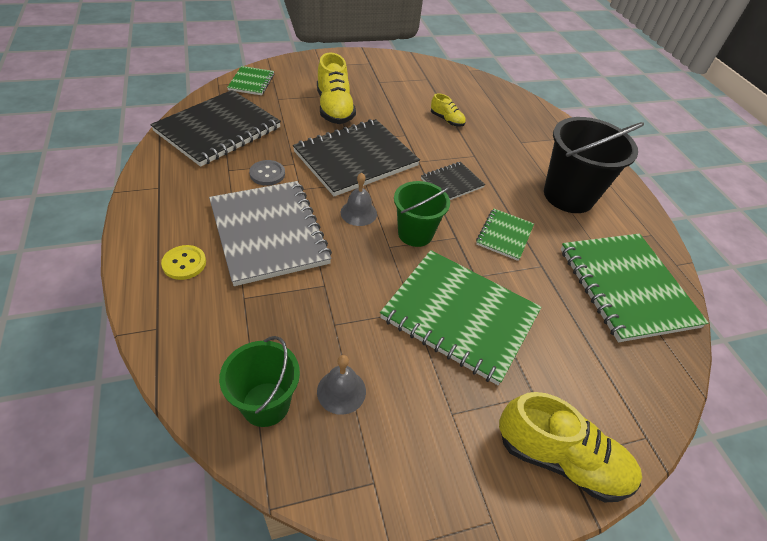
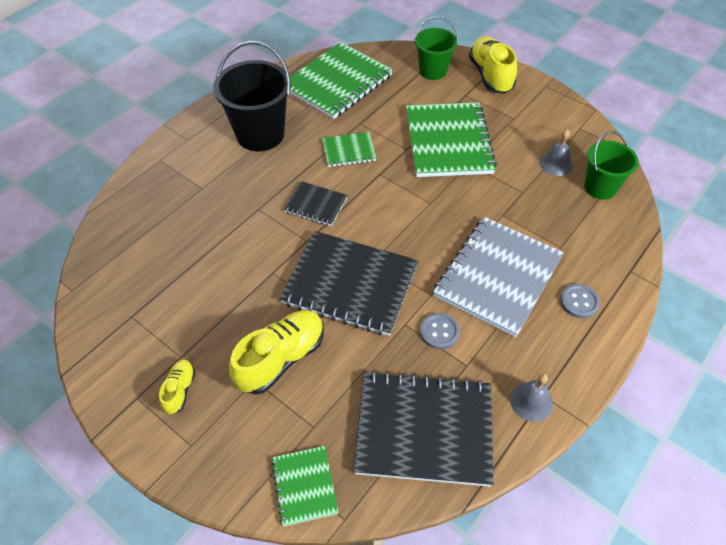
camera: 120 degrees left, 5 degrees up
yellow button [161,245,206,280] -> grey button [560,284,600,318]
green notebook [227,66,274,95] -> green notebook turned 75 degrees counterclockwise [271,446,338,526]
grey bell [341,173,377,226] -> grey bell moved to [510,373,553,422]
green bucket [394,181,450,247] -> green bucket moved to [414,16,458,80]
yellow shoe [431,93,466,127] -> yellow shoe moved to [159,359,195,415]

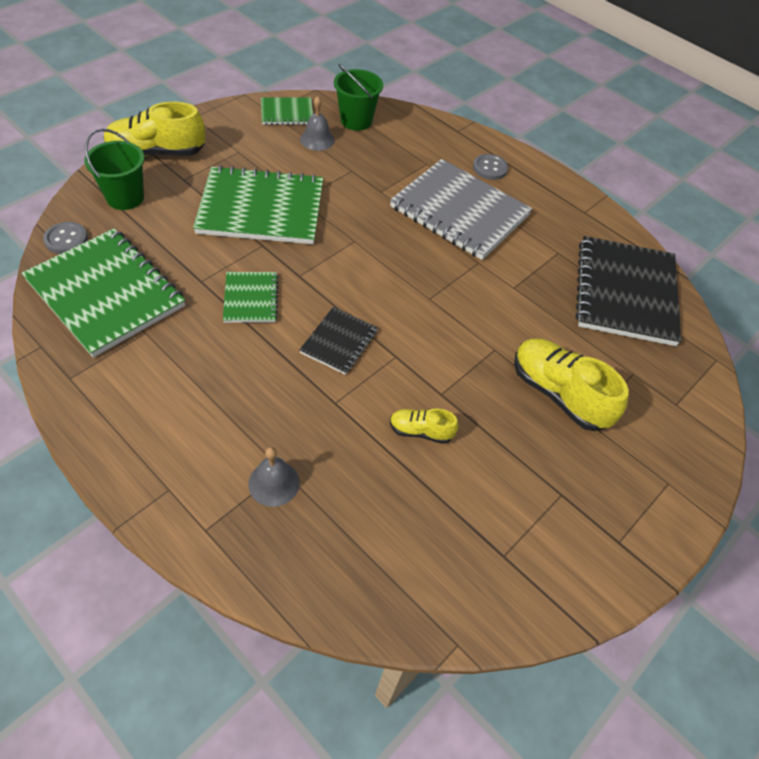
camera: 90 degrees left, 0 degrees up
yellow shoe [159,359,195,415] -> yellow shoe moved to [390,409,458,444]
black bucket [213,41,291,151] -> none
green notebook [271,446,338,526] -> green notebook moved to [261,97,313,125]
black notebook [279,231,418,336] -> none
grey button [420,313,460,349] -> grey button moved to [43,222,88,254]
grey bell [510,373,553,422] -> grey bell moved to [248,447,300,507]

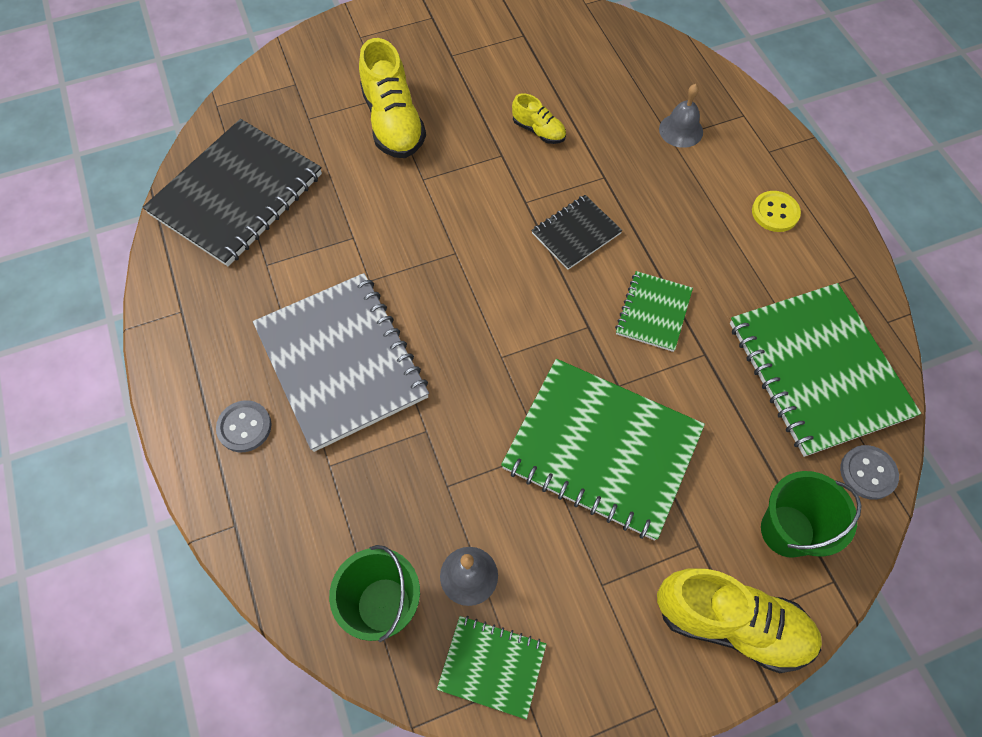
camera: 150 degrees left, 10 degrees up
none -> yellow button [752,191,801,232]

